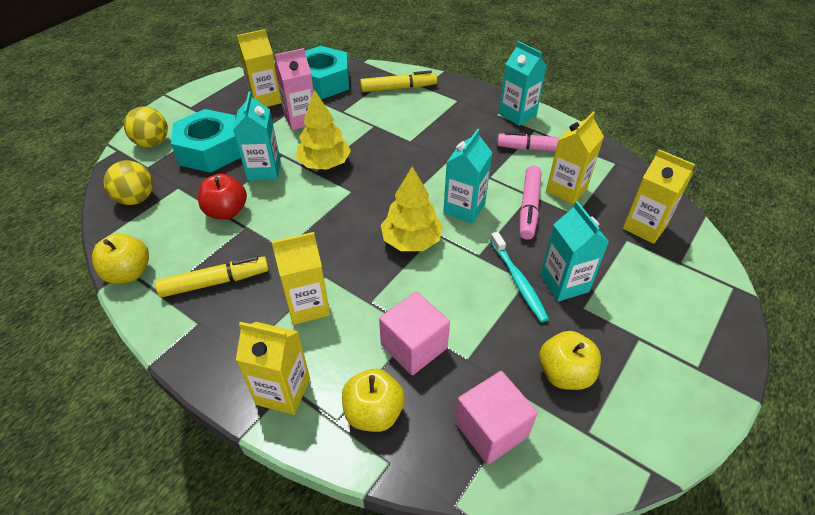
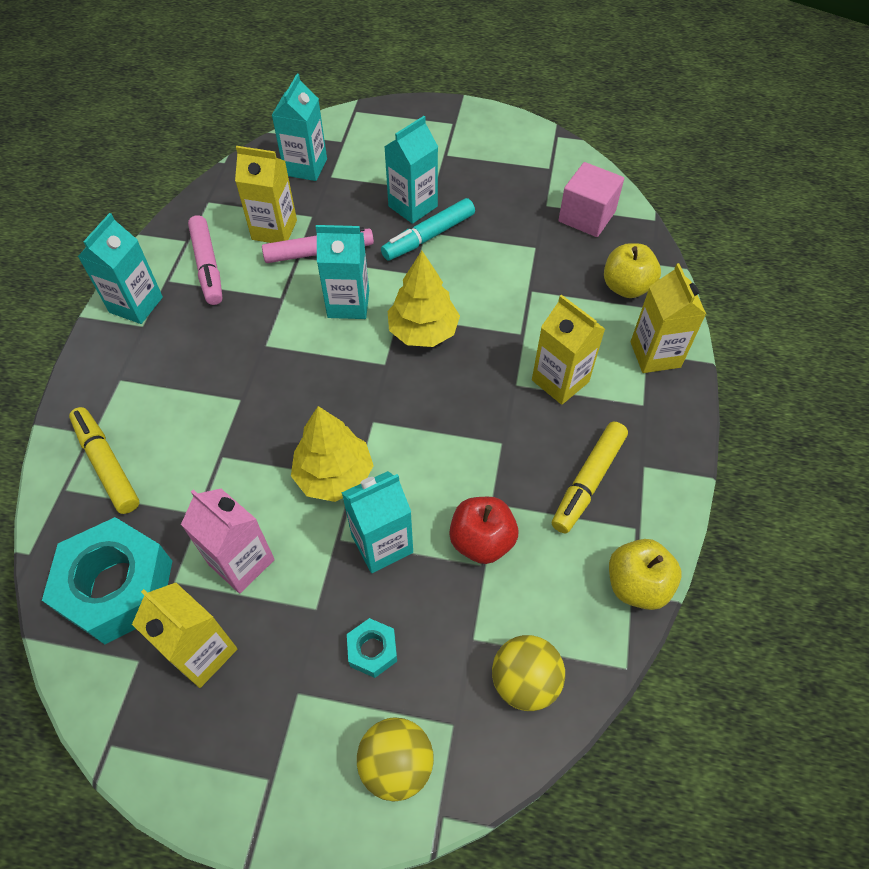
camera: 115 degrees left, 10 degrees up
yellow marker [155,256,269,297] -> yellow marker turned 105 degrees counterclockwise [552,422,628,533]
turquoise nut [171,109,241,173] -> turquoise nut [347,618,397,678], size x0.45
pink cube [379,291,450,375] -> none
turquoise toothbrush [490,232,549,322] -> turquoise marker [381,198,475,261]
yellow apple [539,331,601,390] -> none
yellow carton [623,149,695,244] -> turquoise carton [272,74,327,181]

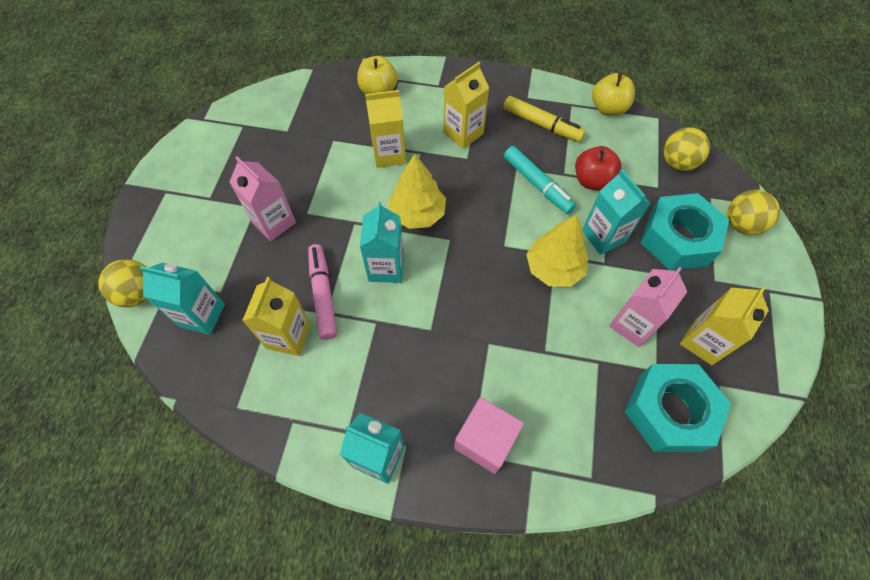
camera: 90 degrees left, 5 degrees up
yellow marker [69,407,139,514] -> none
pink marker [188,215,223,305] -> none
turquoise nut [347,618,397,678] -> turquoise nut [641,193,729,270], size x2.21
turquoise marker [381,198,475,261] -> turquoise marker moved to [504,146,576,214]
turquoise carton [384,116,438,224] -> pink carton [229,157,296,241]
pink cube [559,162,624,237] -> pink cube moved to [454,397,524,474]
yellow carton [630,263,706,373] -> yellow carton moved to [365,90,406,168]
none -> yellow ball [98,259,147,307]

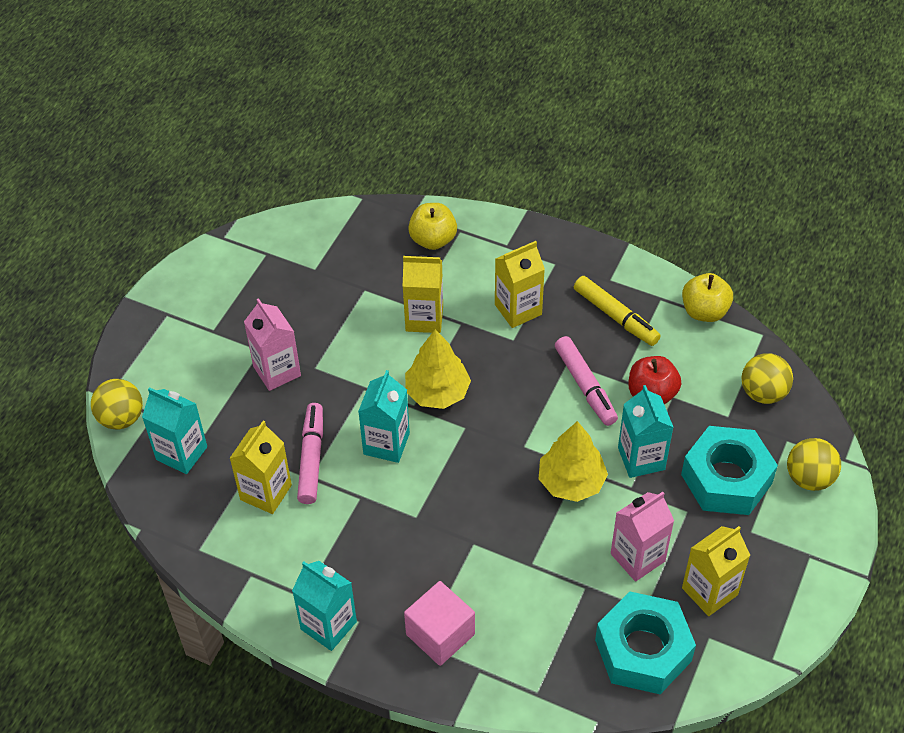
camera: 15 degrees right, 10 degrees down
turquoise marker [504,146,576,214] -> pink marker [555,336,618,426]

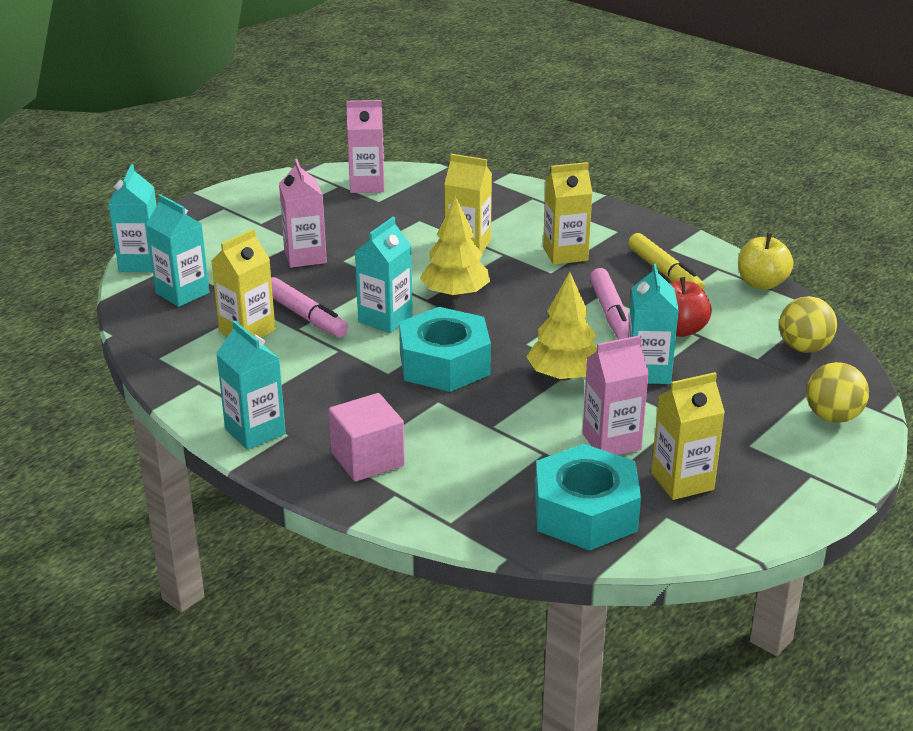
camera: 15 degrees right, 20 degrees down
yellow ball [91,379,143,430] -> turquoise carton [108,164,157,272]
pink marker [297,403,323,504] -> pink marker turned 120 degrees clockwise [271,277,348,337]
yellow apple [408,203,457,250] -> none
turquoise nut [681,426,778,515] -> turquoise nut moved to [399,307,491,392]
none -> pink carton [346,100,384,193]

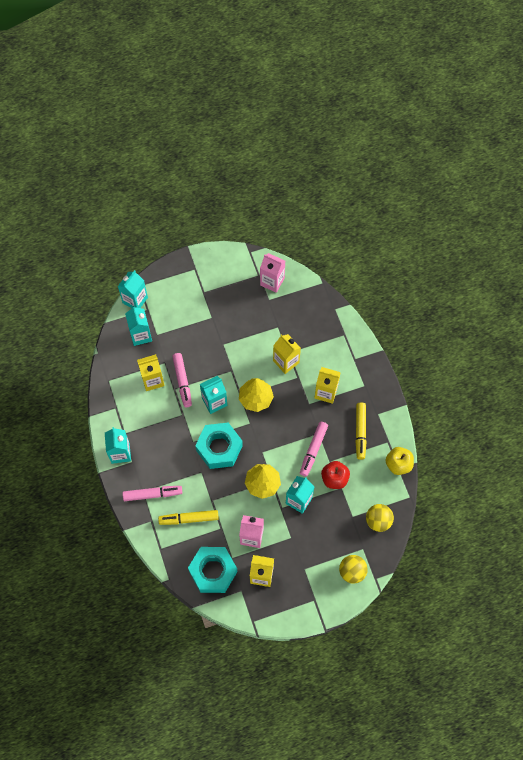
camera: 30 degrees right, 35 degrees up
pink carton [279,159,327,268] -> none
pink cube [329,393,405,482] -> pink marker [123,486,182,501]
none -> yellow marker [158,510,219,525]

